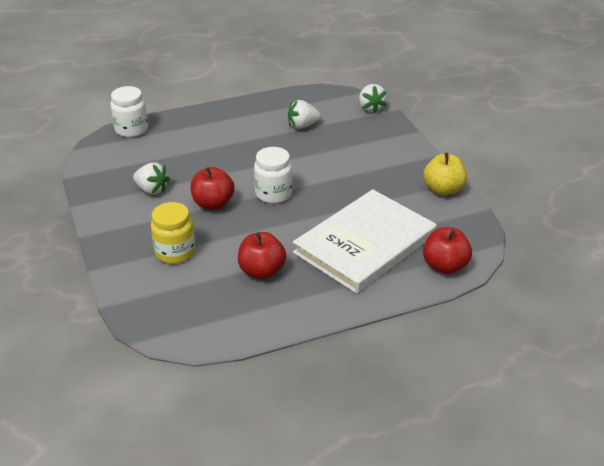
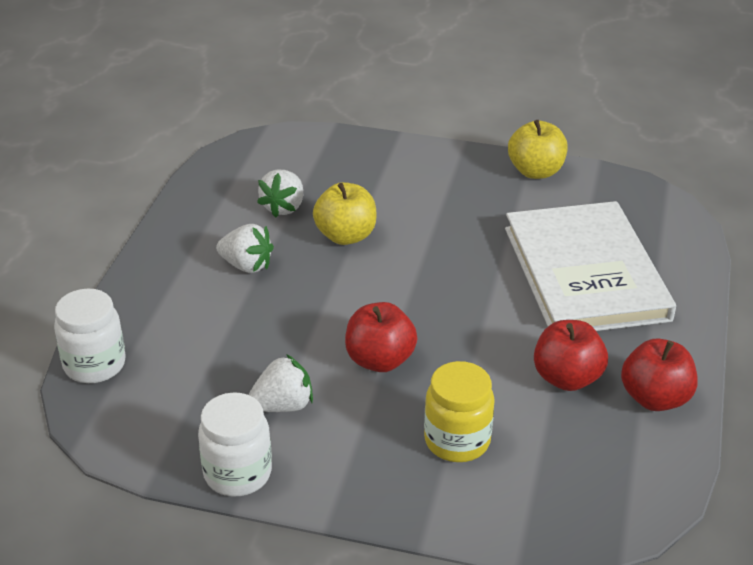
camera: 55 degrees left, 0 degrees up
white jar [254,147,293,204] -> white jar moved to [198,392,272,496]
white strawberry [359,84,387,113] -> white strawberry moved to [216,224,274,273]
red apple [423,227,472,274] -> red apple moved to [621,339,698,411]
none -> yellow apple [313,182,377,245]

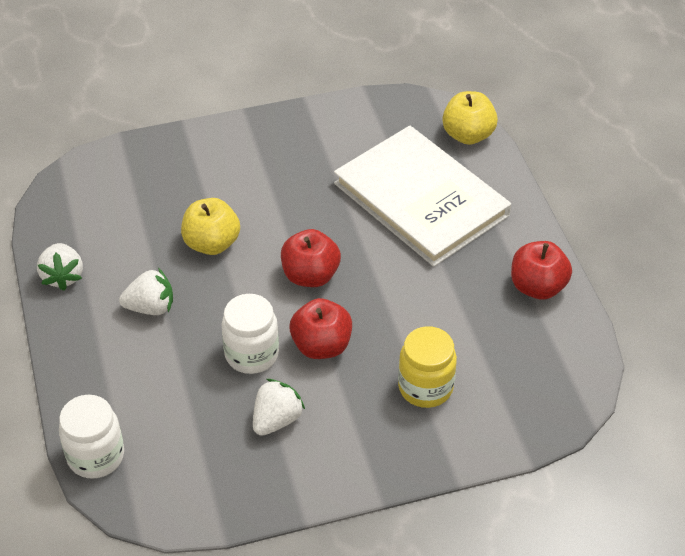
camera: 30 degrees left, 10 degrees up
white jar [198,392,272,496] -> white jar moved to [221,294,279,374]
white strawberry [257,169,303,218] -> white strawberry moved to [37,243,83,291]
yellow apple [508,120,568,179] -> yellow apple moved to [442,91,498,145]
red apple [534,320,608,391] -> red apple moved to [281,229,341,287]

